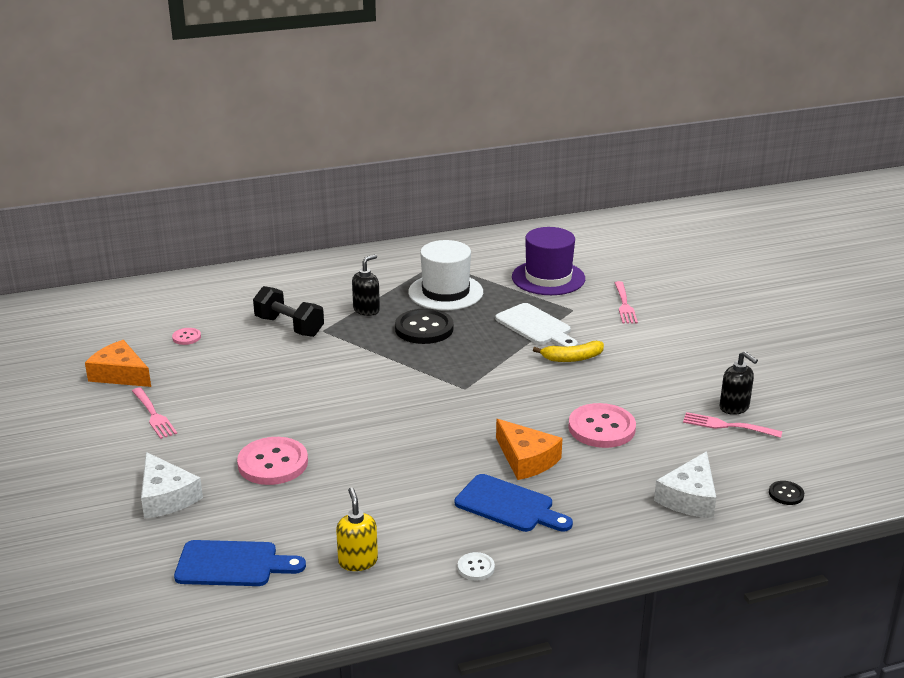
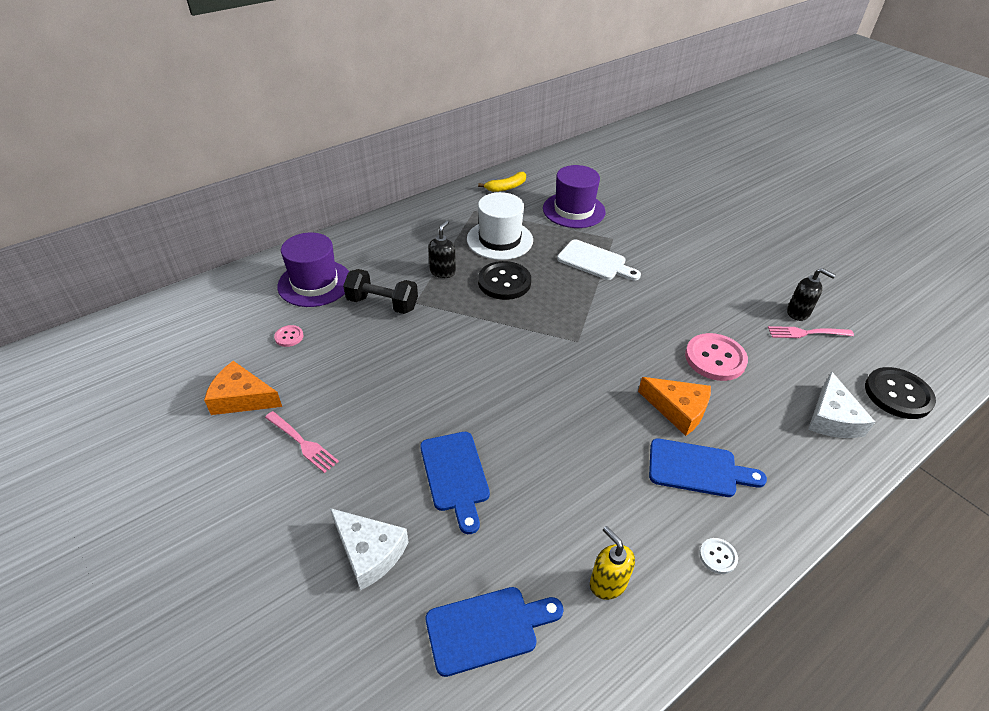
camera: 20 degrees left, 15 degrees up
pink button [237,437,308,485] -> blue cutting board [420,432,490,534]
yellow banana [533,341,604,362] -> yellow banana moved to [478,172,526,192]
pink fork [615,281,638,324] -> none
black button [769,481,804,505] -> black button [865,367,936,419], size x2.11
none -> purple hat [277,232,349,307]

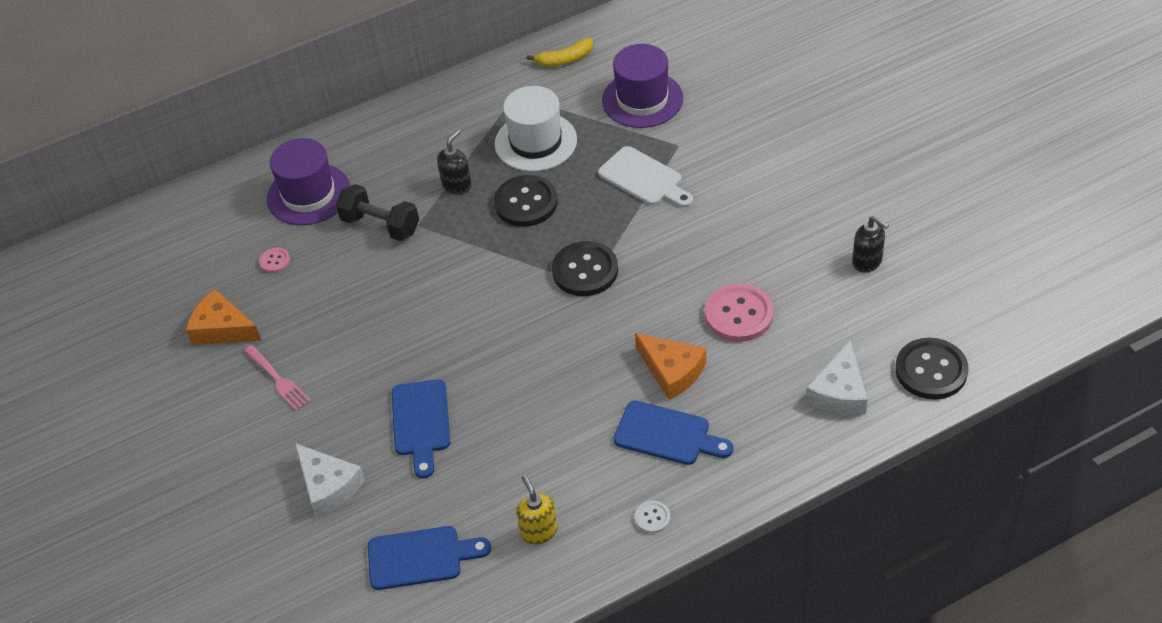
camera: 15 degrees right, 5 degrees up
pink fork [768,326,854,338] -> none
none -> black button [552,241,618,296]

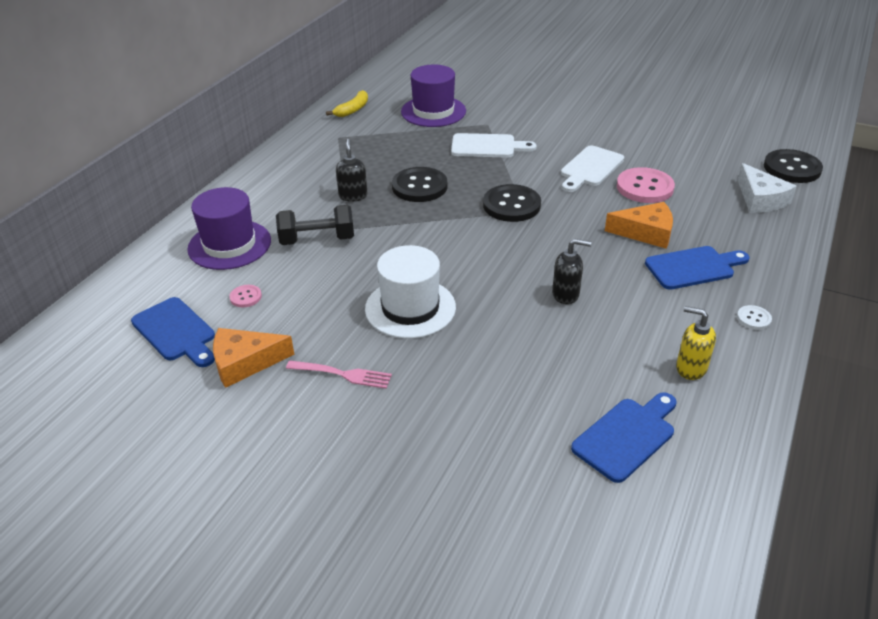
camera: 40 degrees left, 10 degrees down
white cheese [295,443,365,517] -> none
blue cutting board [392,379,450,478] -> blue cutting board moved to [131,297,215,367]
white hat [495,86,577,172] -> white hat moved to [365,245,456,339]
black soap dispenser [852,216,889,273] -> black soap dispenser moved to [552,239,591,304]
none -> white cutting board [561,145,624,192]

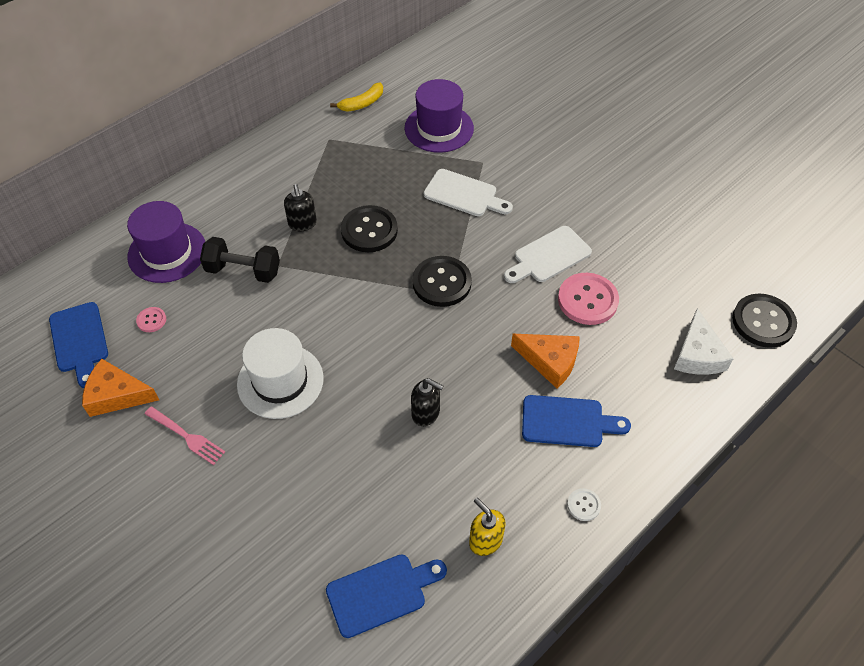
camera: 20 degrees right, 15 degrees up
black soap dispenser [336,139,368,202] -> black soap dispenser turned 150 degrees clockwise [284,184,317,231]

